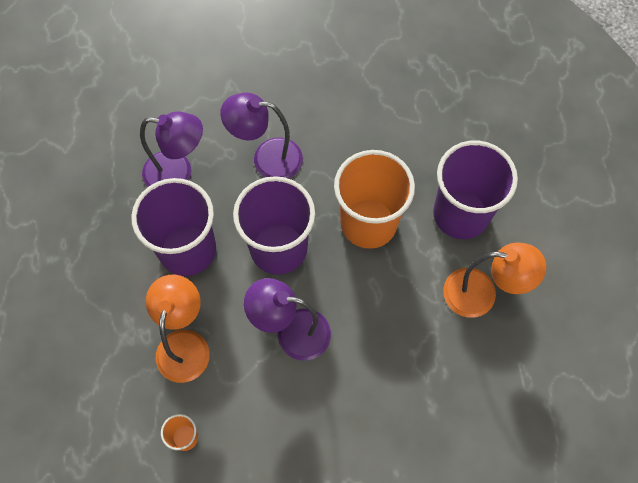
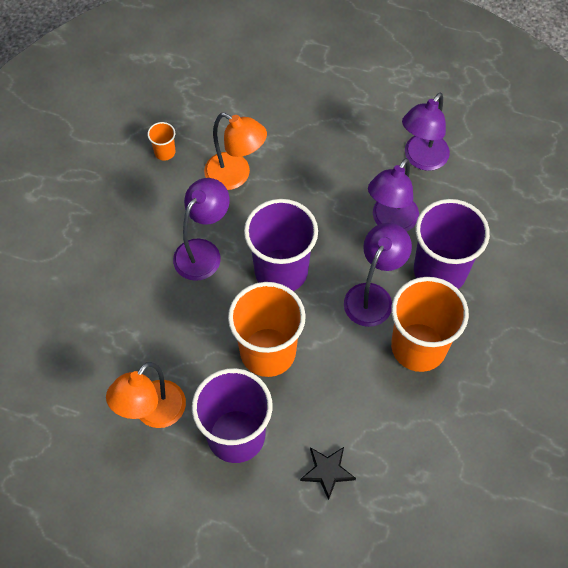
camera: 115 degrees right, 5 degrees down
purple cup [131,178,216,276] -> purple cup moved to [414,199,490,289]
none -> black star [300,447,356,500]
none -> orange cup [391,277,469,372]
none -> purple lamp [402,93,450,171]

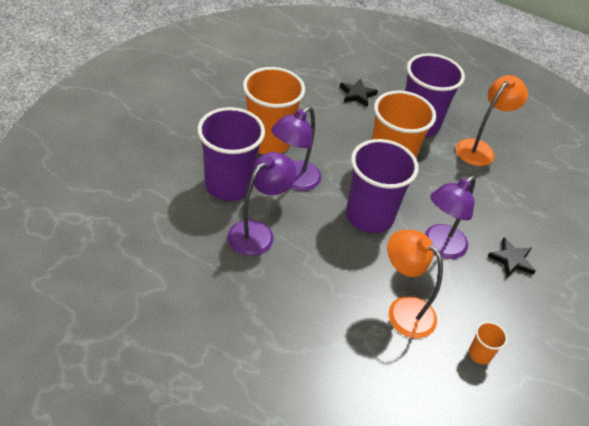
camera: 175 degrees left, 15 degrees down
purple lamp [402,93,450,171] -> none
none -> black star [487,237,536,277]

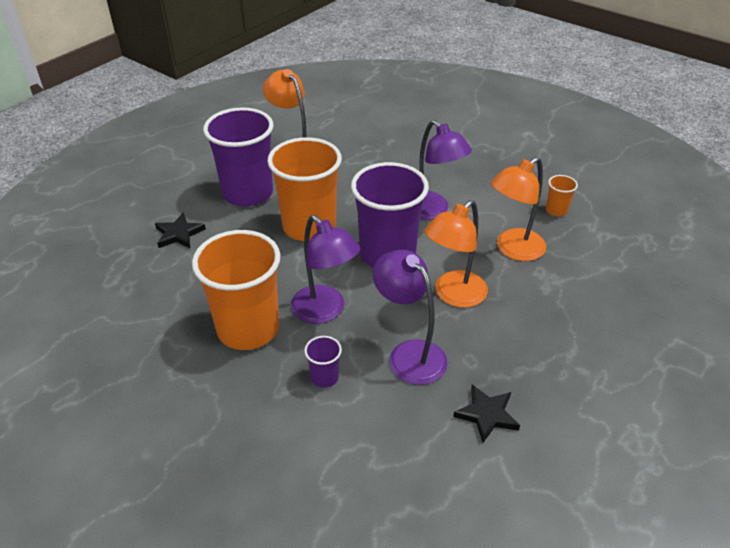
camera: 75 degrees left, 5 degrees down
purple cup [197,107,265,201] -> purple cup [304,336,342,388], size x0.42
black star [487,237,536,277] -> black star moved to [453,385,520,443]
none -> orange lamp [424,200,488,308]

